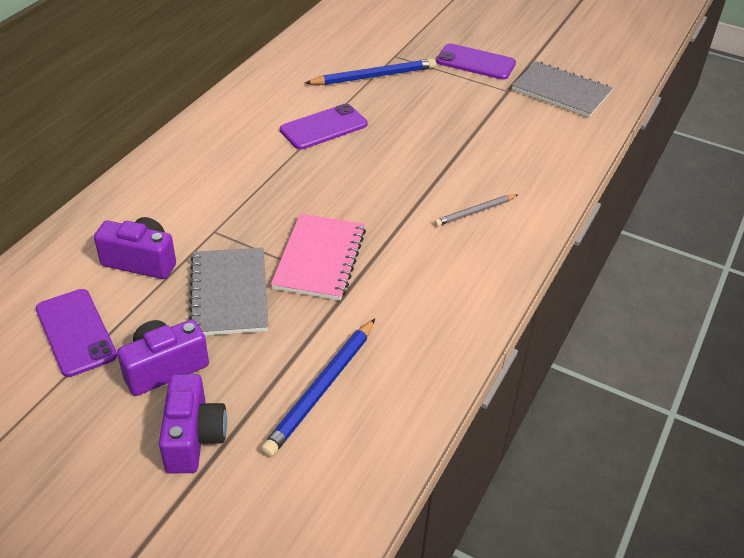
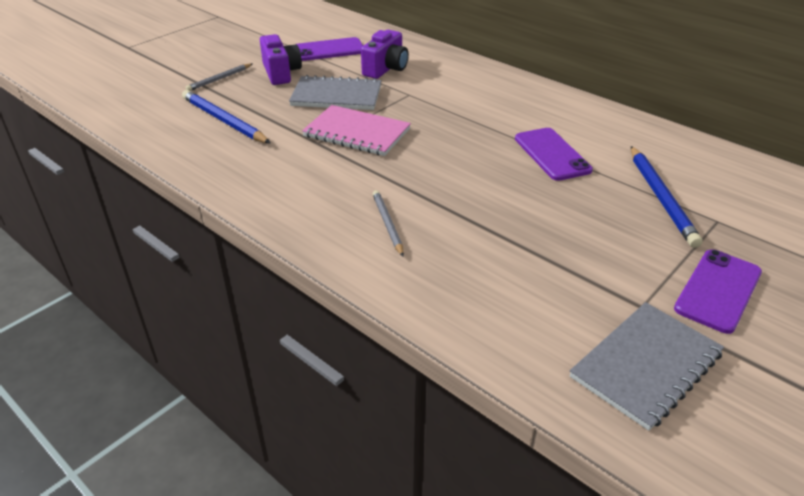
camera: 105 degrees right, 5 degrees down
purple camera [159,374,227,473] -> grey pencil [185,64,252,91]

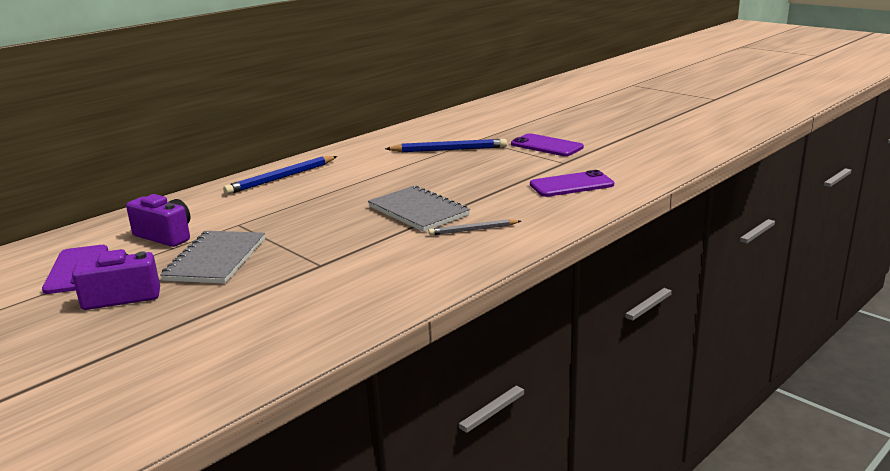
camera: 85 degrees left, 15 degrees down
blue pencil [182,90,270,143] -> blue pencil moved to [223,156,337,195]
grey pencil [185,64,252,91] -> none
pink notebook [302,105,411,156] -> none
purple phone [515,128,593,181] -> purple phone moved to [530,170,614,197]
grey notebook [570,302,724,431] -> grey notebook moved to [368,185,470,232]

